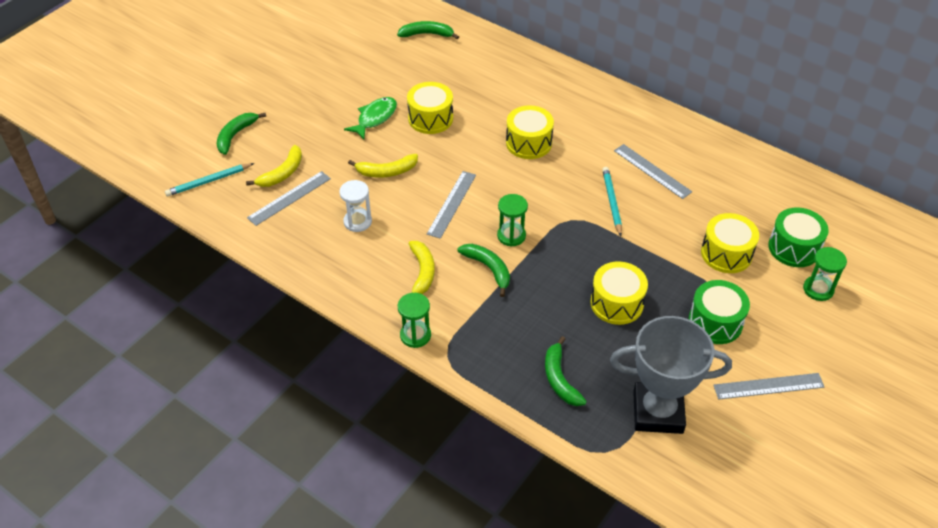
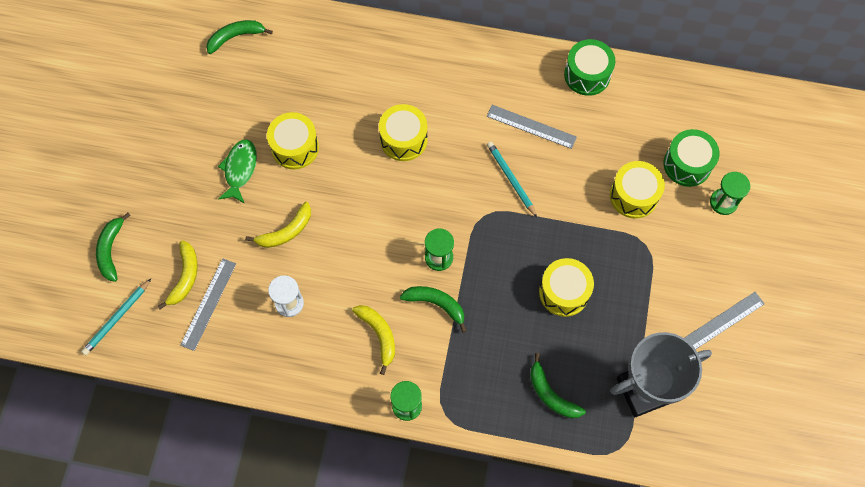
camera: 25 degrees left, 20 degrees up
grey ruler [427,171,476,239] -> none
green drum [689,280,750,344] -> green drum moved to [564,39,615,96]

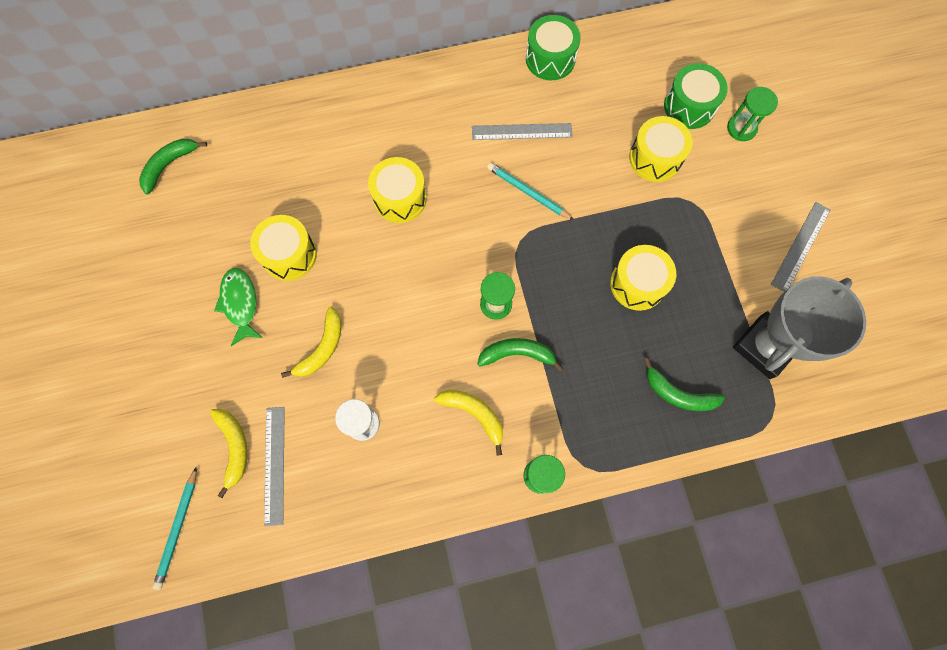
camera: 25 degrees left, 5 degrees up
green banana [96,213,131,282] -> none

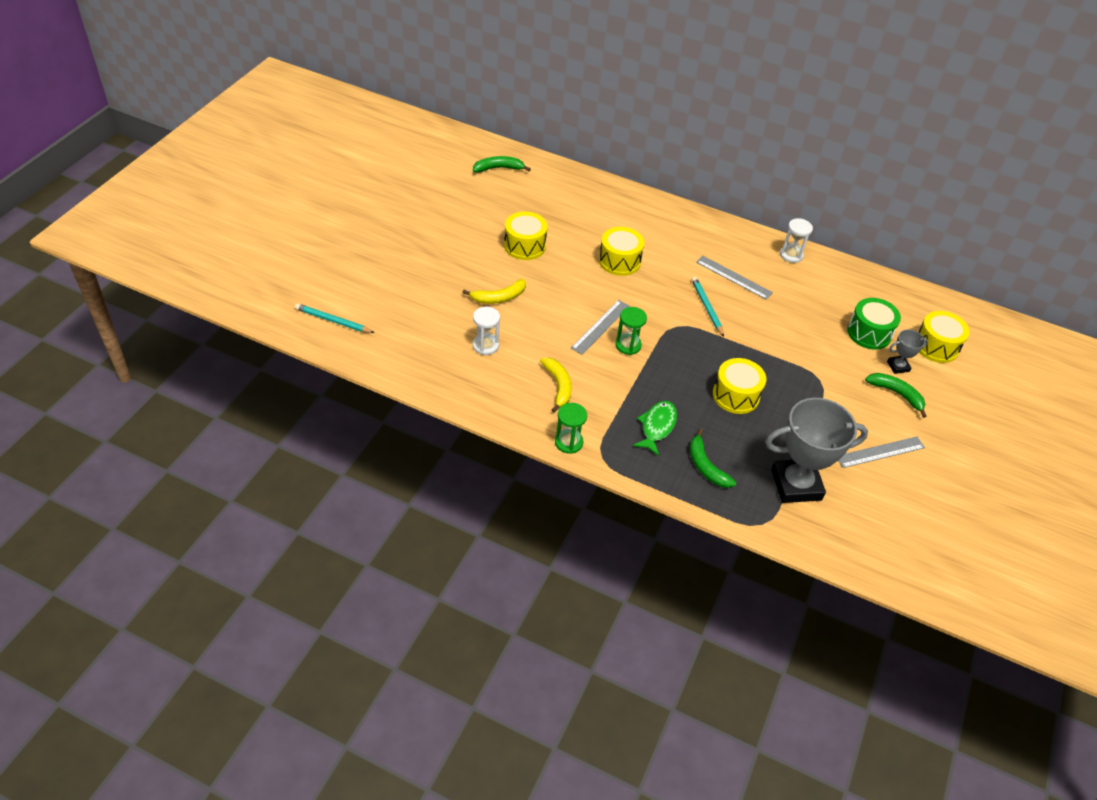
camera: 35 degrees right, 25 degrees down
turquoise pencil [153,467,197,590] -> turquoise pencil turned 60 degrees clockwise [295,303,374,333]
yellow banana [210,409,248,498] -> none
green fish [214,268,262,346] -> green fish moved to [633,401,677,456]
grey ruler [264,407,285,526] -> grey ruler moved to [571,300,629,355]
green banana [477,338,564,372] -> green banana moved to [865,373,927,418]
green drum [526,15,581,80] -> white hourglass [780,218,813,263]
yellow drum [629,116,693,182] -> yellow drum moved to [919,311,970,363]
green hourglass [727,87,778,141] -> grey trophy [887,329,928,374]

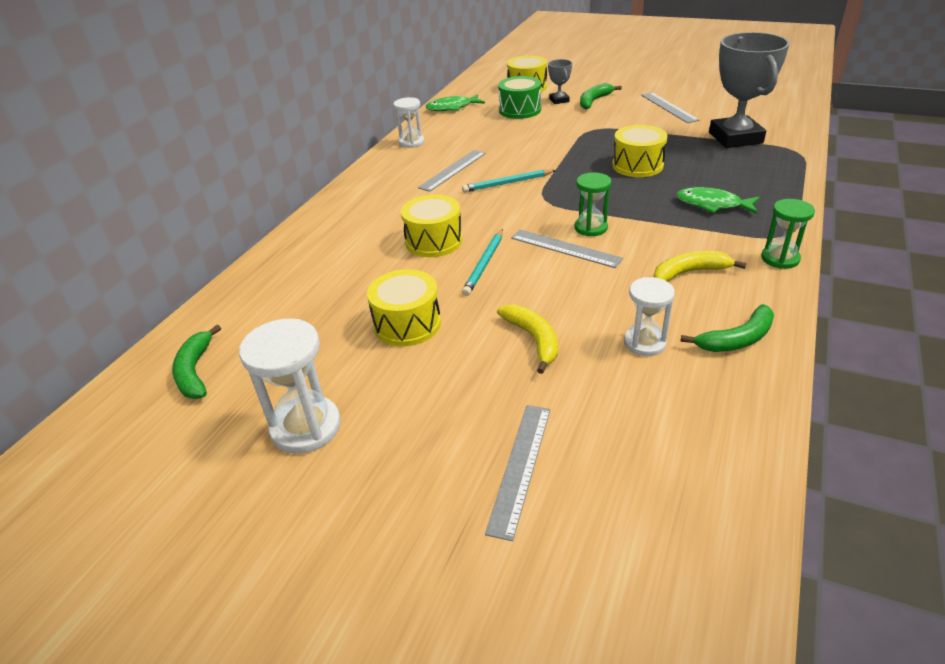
camera: 85 degrees left, 10 degrees down
turquoise pencil [295,303,374,333] -> turquoise pencil moved to [462,229,503,296]
green banana [690,429,736,488] -> green banana moved to [680,304,774,352]
none -> white hourglass [239,318,341,454]
none -> green fish [426,94,485,111]
none -> grey ruler [485,405,550,541]

